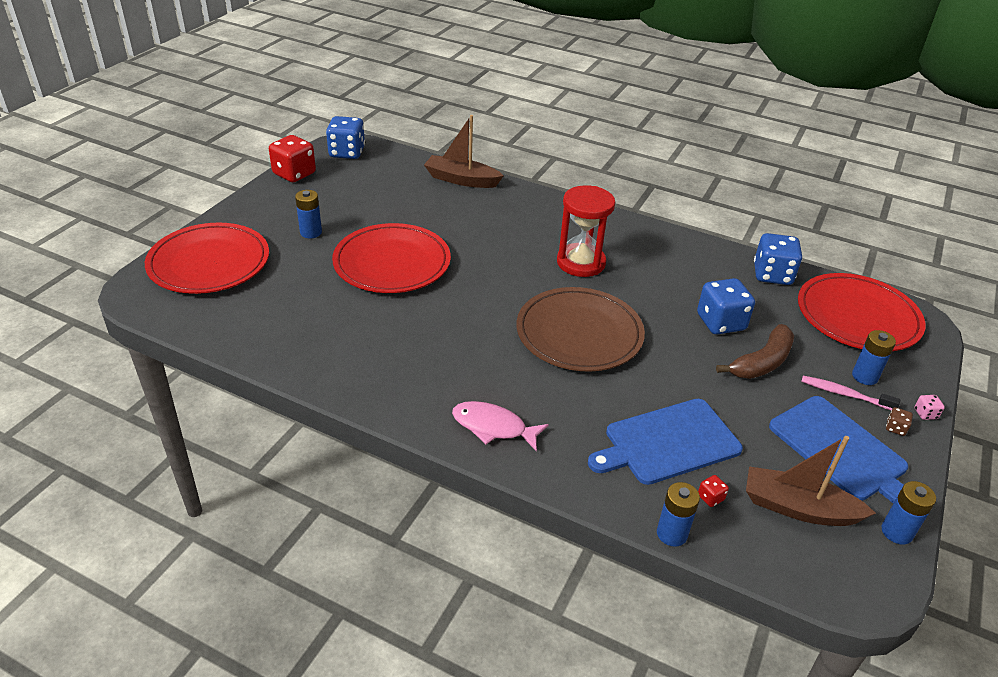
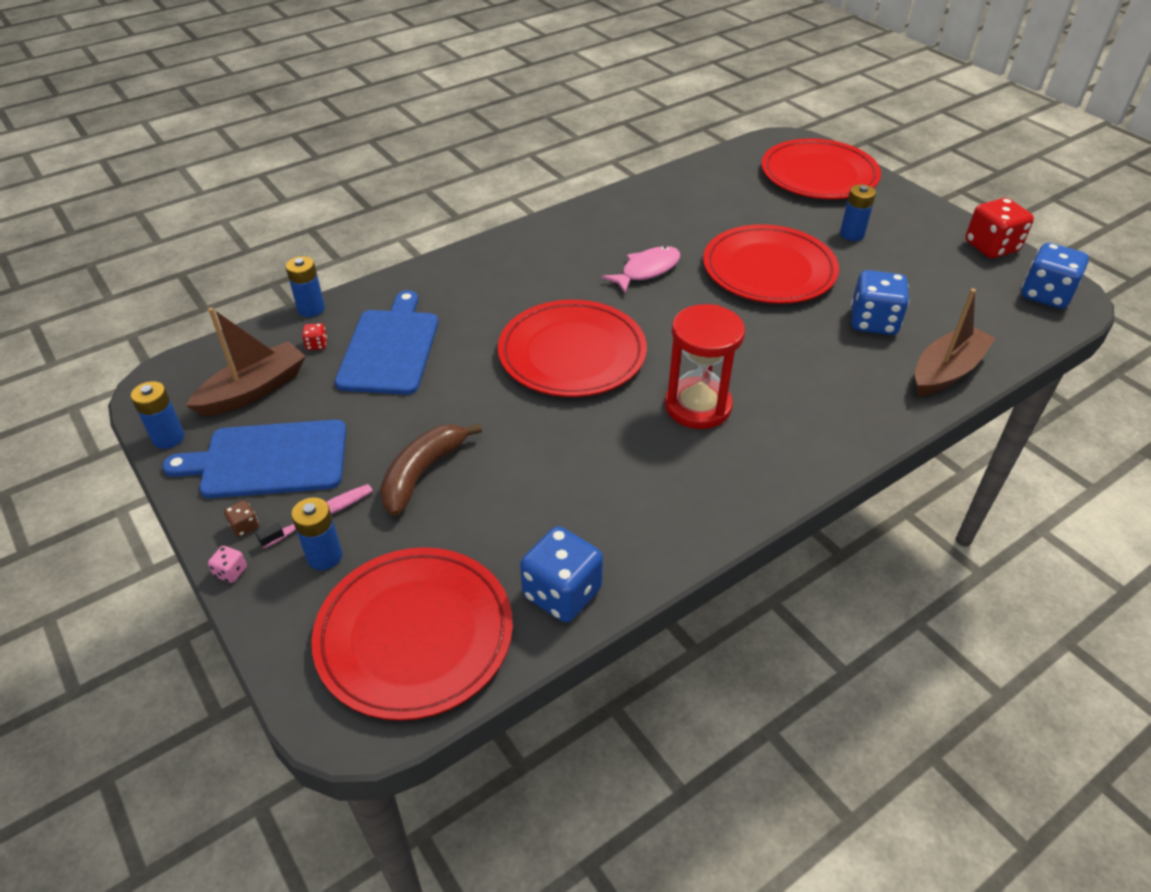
camera: 120 degrees right, 5 degrees up
pink fish [452,401,549,452] -> pink fish moved to [601,246,680,293]
brown plate [516,287,645,372] -> red plate [498,300,647,397]
blue dice [697,278,755,334] -> blue dice moved to [851,270,909,335]
brown banana [716,324,794,379] -> brown banana turned 45 degrees clockwise [380,423,482,516]

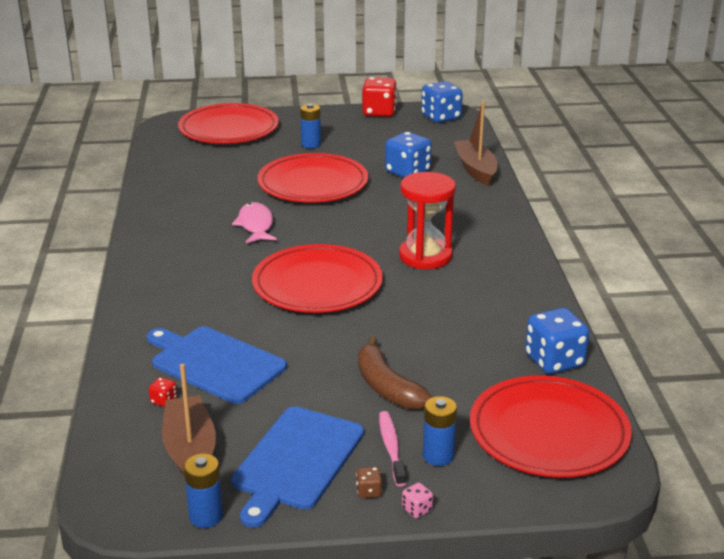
camera: 60 degrees left, 15 degrees down
blue battery [286,256,325,317] -> none

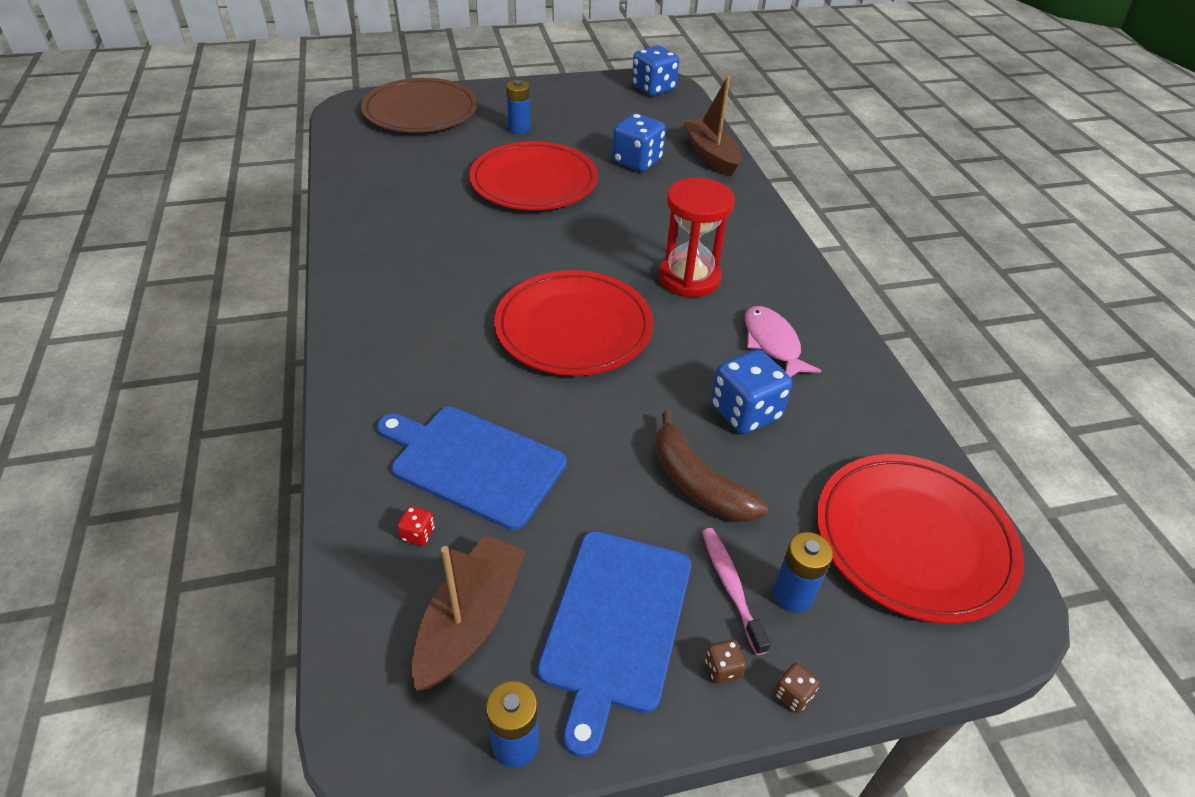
camera: 10 degrees left, 15 degrees up
brown boat [162,364,216,477] -> brown boat turned 45 degrees clockwise [412,535,525,691]
red plate [178,103,279,144] -> brown plate [361,78,478,132]
pink fish [232,202,277,243] -> pink fish moved to [745,306,821,377]
red dice [362,77,397,117] -> none
pink dice [402,482,433,518] -> brown dice [774,662,820,713]
blue dice [525,308,589,374] -> blue dice moved to [711,349,792,434]

